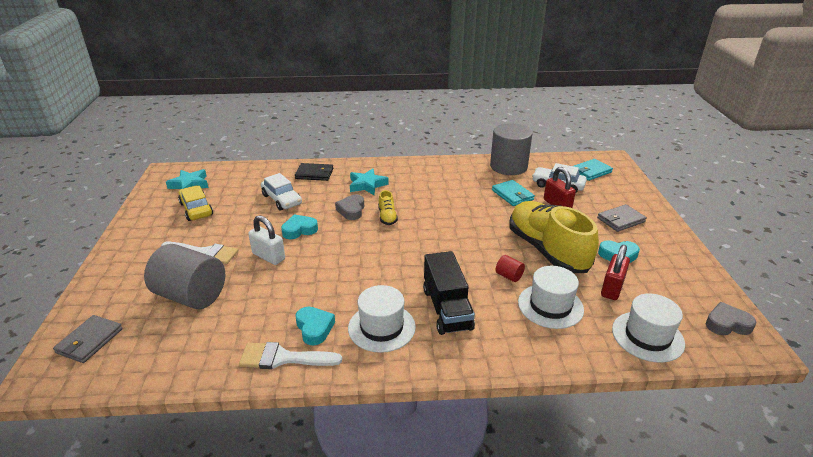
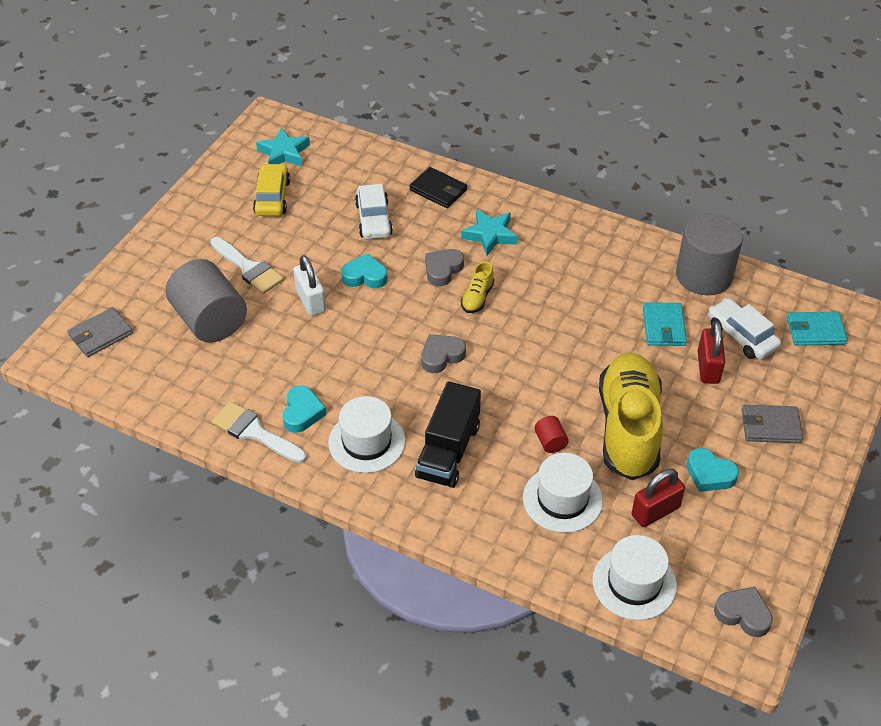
camera: 30 degrees right, 15 degrees up
none -> grey heart [421,334,466,373]

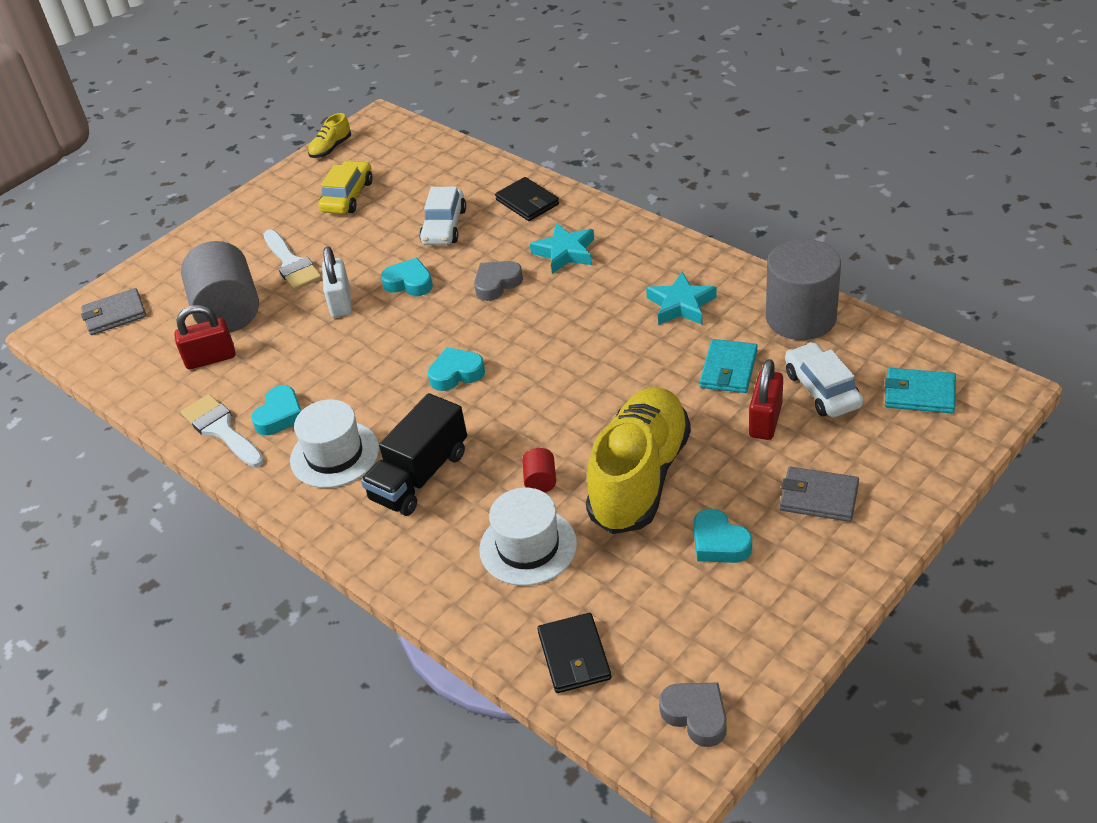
camera: 20 degrees right, 5 degrees down
turquoise star [256,127,310,166] -> turquoise star moved to [646,272,717,325]
grey heart [421,334,466,373] -> turquoise heart [428,347,485,391]
yellow shoe [461,261,494,313] -> yellow shoe moved to [308,113,351,158]
white hat [592,535,677,620] -> black wallet [537,613,611,693]
red padlock [632,469,685,527] -> red padlock moved to [174,305,235,370]

